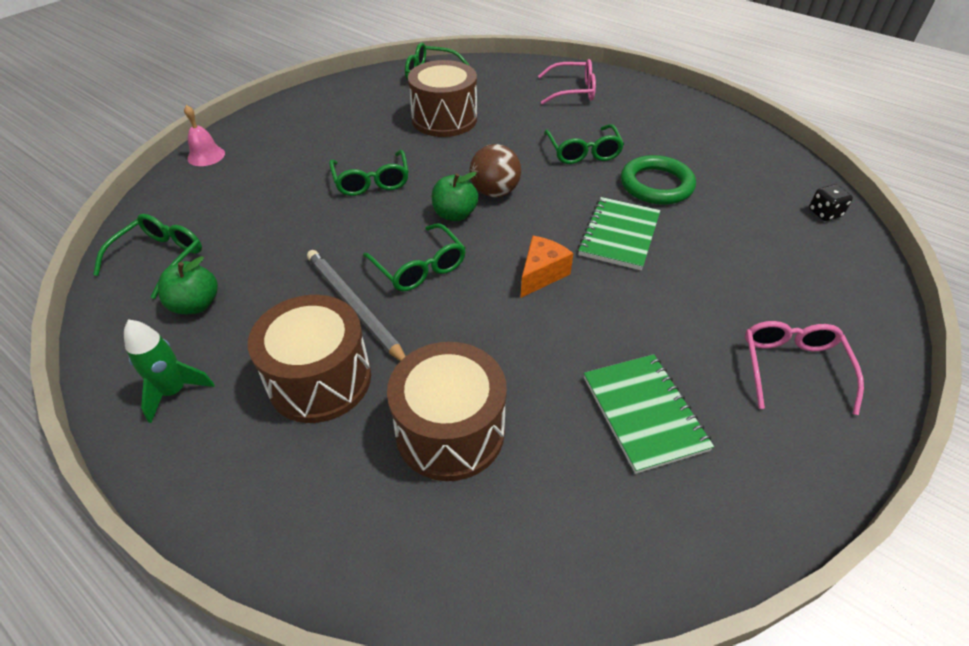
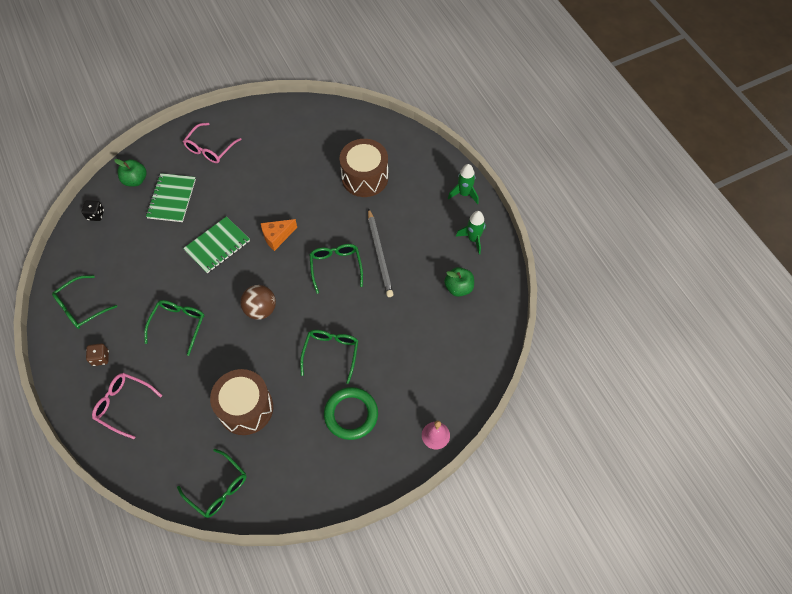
camera: 155 degrees left, 15 degrees up
green glasses [93,214,202,299] -> green glasses moved to [52,275,117,329]
brown drum [248,295,371,423] -> none
green apple [432,172,478,221] -> green apple moved to [114,159,146,186]
green notebook [584,354,714,474] -> green notebook moved to [146,173,196,222]
green ring [621,155,696,205] -> green ring moved to [324,387,378,440]
none -> brown dice [86,343,109,366]
none -> green rocket [448,164,479,204]

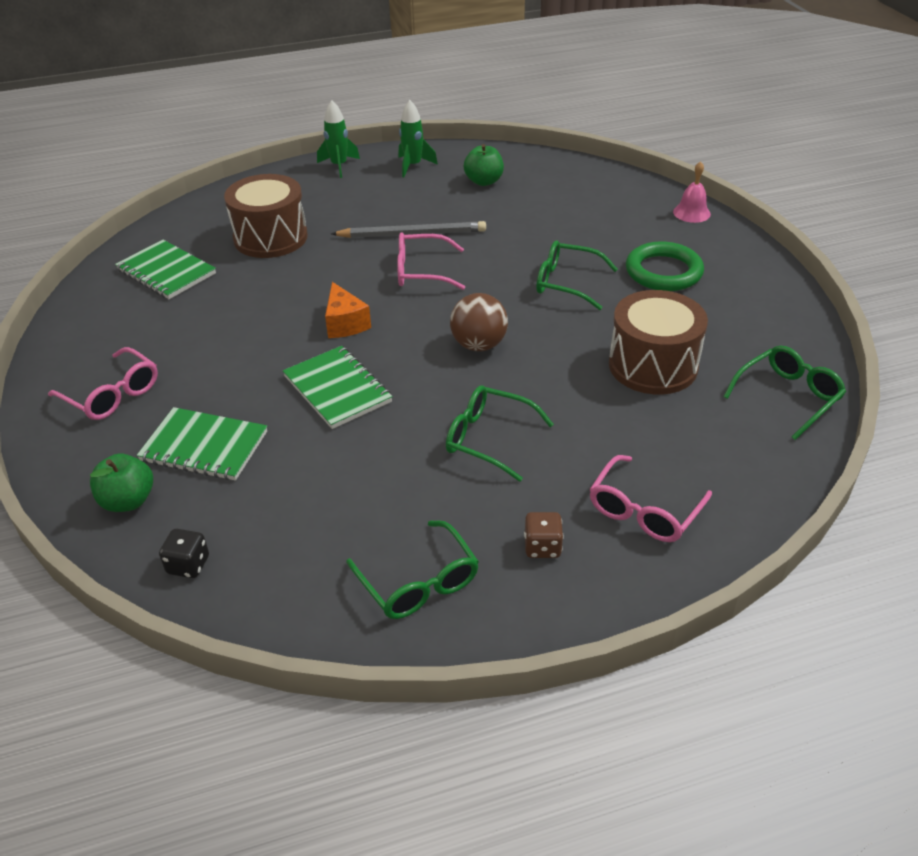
camera: 80 degrees left, 20 degrees down
green glasses [309,244,363,294] -> pink glasses [397,232,465,290]
none -> green notebook [115,240,216,299]

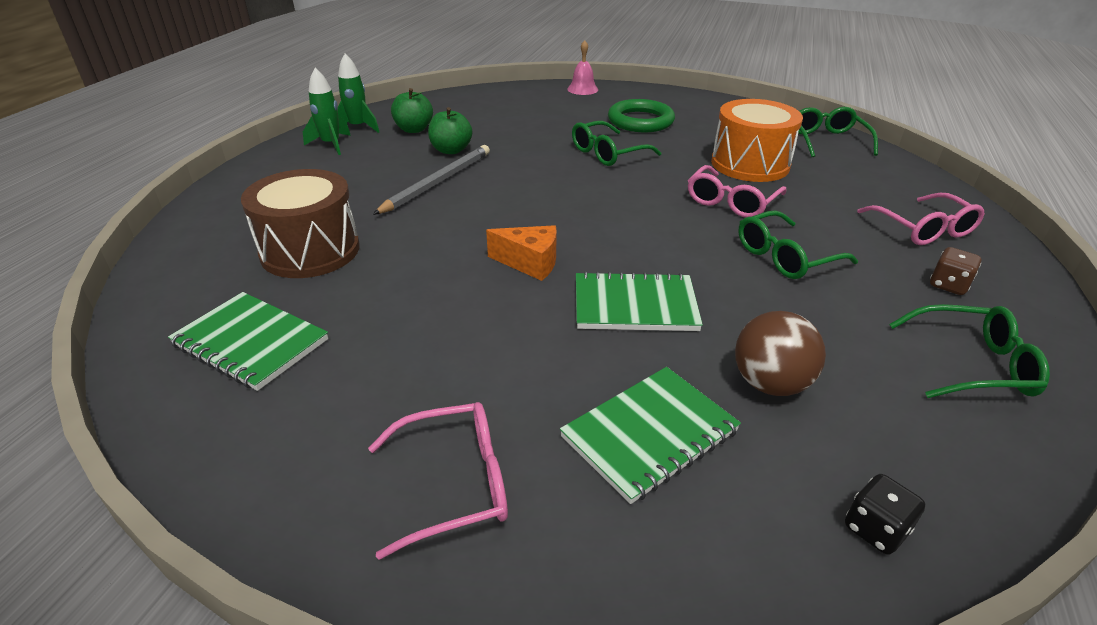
camera: 55 degrees left, 5 degrees down
green apple [90,454,153,512] -> green apple moved to [428,107,472,154]
green notebook [115,240,216,299] -> green notebook turned 45 degrees clockwise [168,292,328,391]
green rocket [317,100,360,178] -> green rocket moved to [337,54,379,133]
pink glasses [397,232,465,290] -> pink glasses moved to [688,165,786,218]
brown ball [450,293,508,351] -> brown ball moved to [735,311,826,396]
brown drum [609,290,708,395] -> orange drum [711,99,803,182]

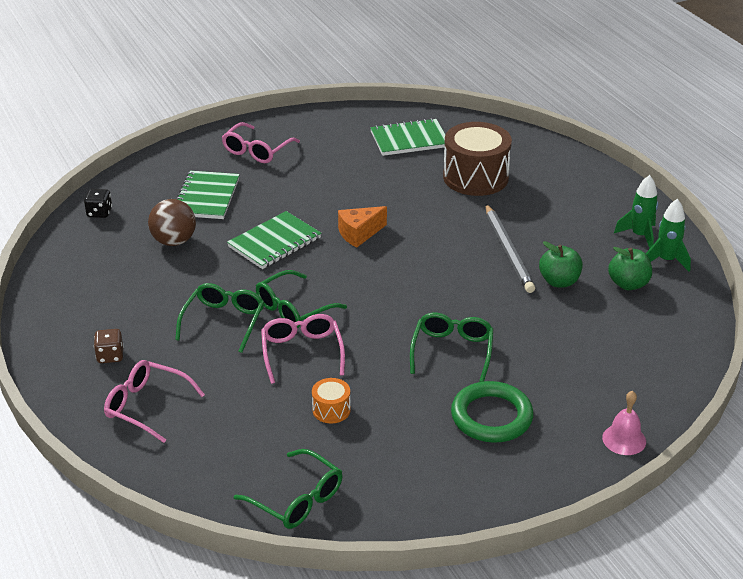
camera: 135 degrees right, 0 degrees up
orange drum [711,99,803,182] -> orange drum [312,378,351,424], size x0.46
green glasses [889,304,1050,398] -> green glasses moved to [256,270,347,328]

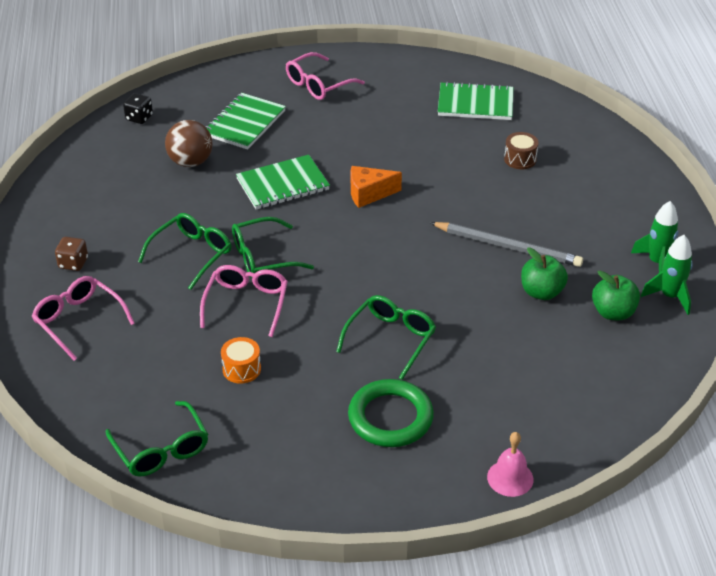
camera: 20 degrees right, 5 degrees up
brown drum [443,122,512,196] -> brown drum [504,132,539,169], size x0.46
grey pencil [486,204,535,293] -> grey pencil turned 75 degrees counterclockwise [430,222,583,267]

